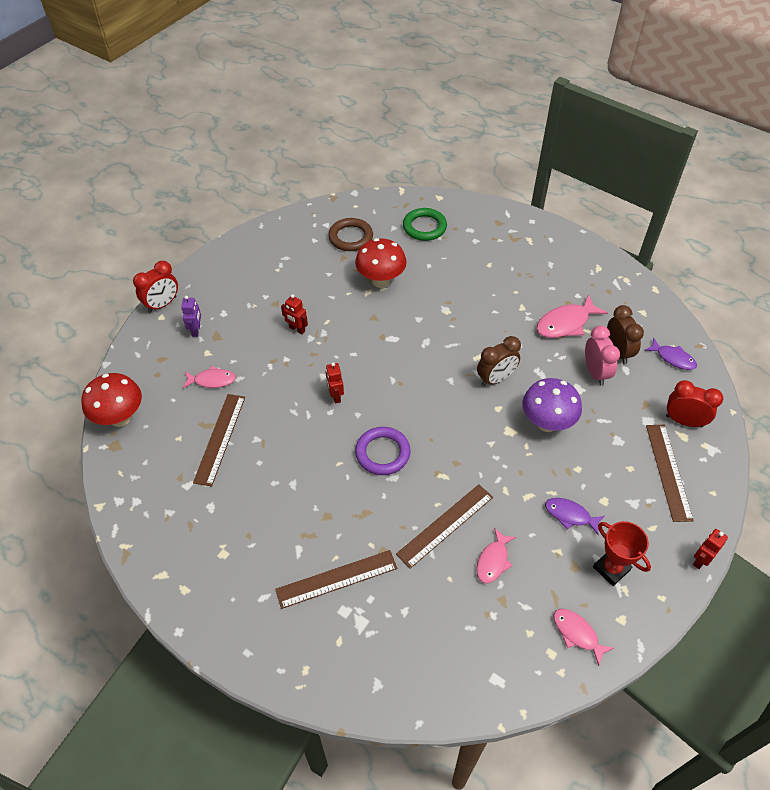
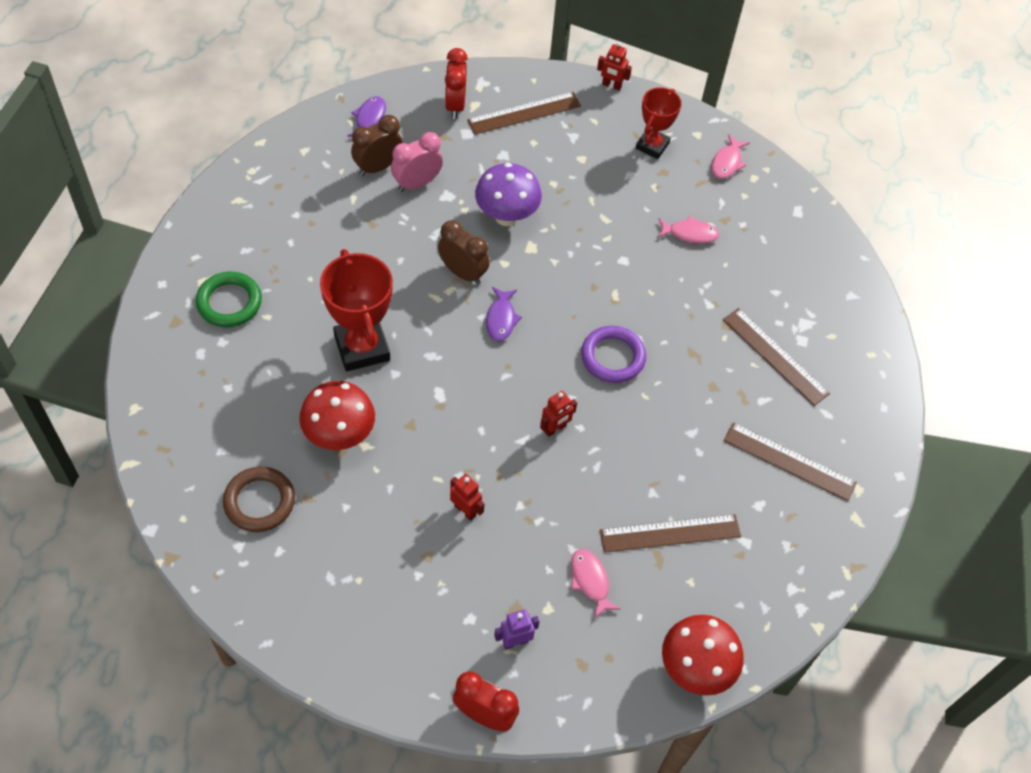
camera: 115 degrees left, 5 degrees up
red robot [281,294,308,334] -> red robot turned 60 degrees counterclockwise [450,474,484,521]
brown ruler [396,484,493,569] -> brown ruler moved to [724,423,857,501]
green ring [403,208,447,241] -> green ring moved to [196,272,262,327]
pink fish [536,294,608,338] -> none
purple fish [545,498,605,535] -> purple fish moved to [486,287,522,341]
none -> red trophy [320,249,393,372]

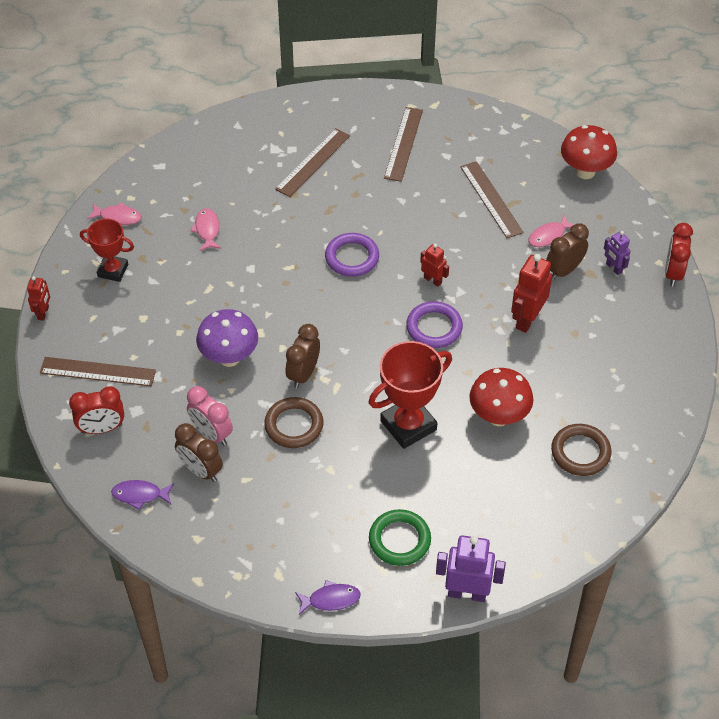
camera: 100 degrees left, 5 degrees down
red robot [450,474,484,521] -> red robot [511,254,552,333], size x1.75
brown ruler [467,92,581,135] -> brown ruler turned 45 degrees counterclockwise [40,357,156,386]
purple fish [486,287,522,341] -> purple fish moved to [295,580,361,615]
none -> brown ring [264,397,324,448]
none -> purple ring [406,301,463,348]
none -> purple robot [436,535,506,602]
none -> brown clock [546,223,589,280]

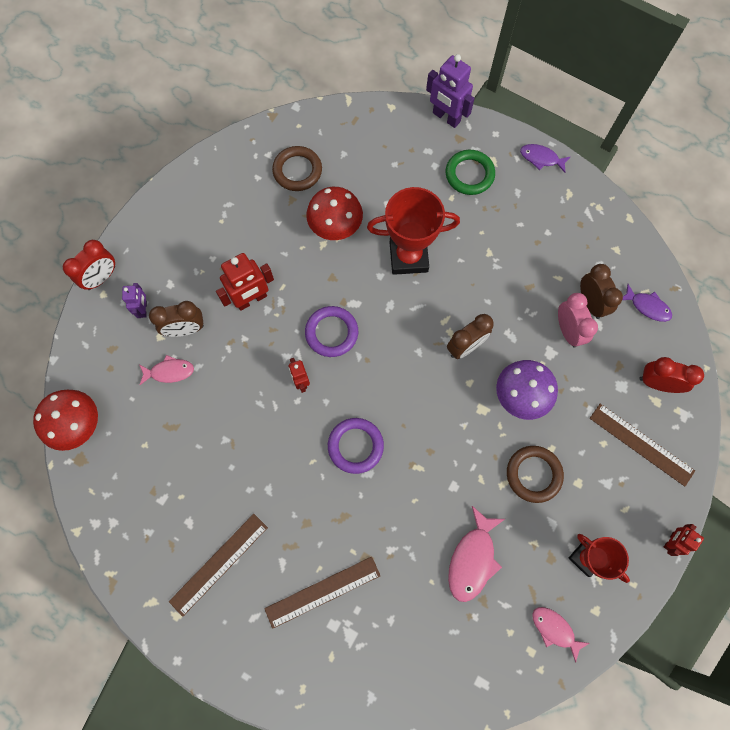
camera: 150 degrees left, 20 degrees up
pink fish [191,208,221,251] -> pink fish [448,506,505,602], size x1.55
brown ring [264,397,324,448] -> brown ring moved to [507,446,564,503]
brown ruler [460,161,524,238] -> none

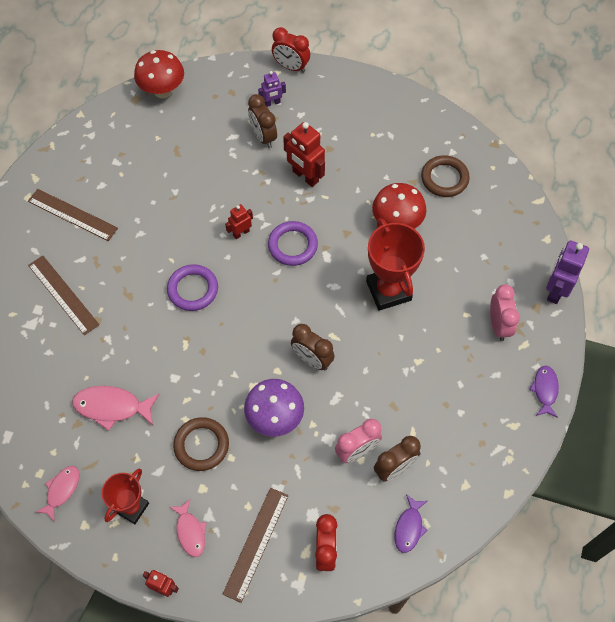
camera: 75 degrees right, 10 degrees down
pink fish [139,355,194,385] -> pink fish moved to [170,499,207,557]
green ring [446,150,495,195] -> pink clock [490,284,520,341]

